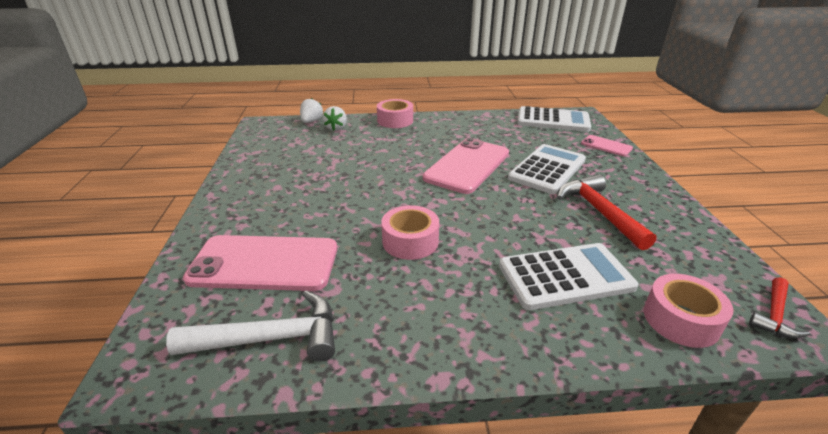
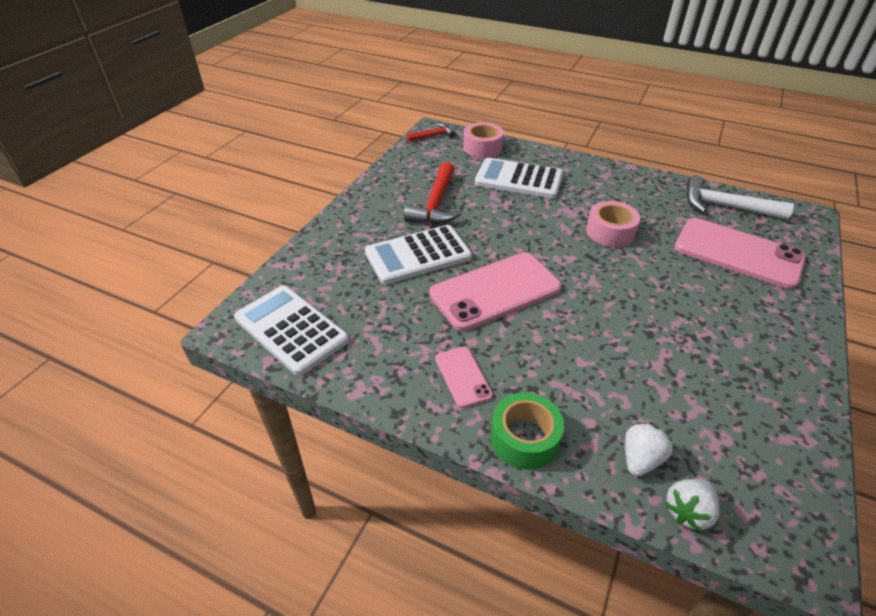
camera: 150 degrees left, 10 degrees up
pink tape [377,99,413,128] -> green tape [490,392,564,470]
pink phone [581,135,633,156] -> pink phone moved to [435,347,493,408]

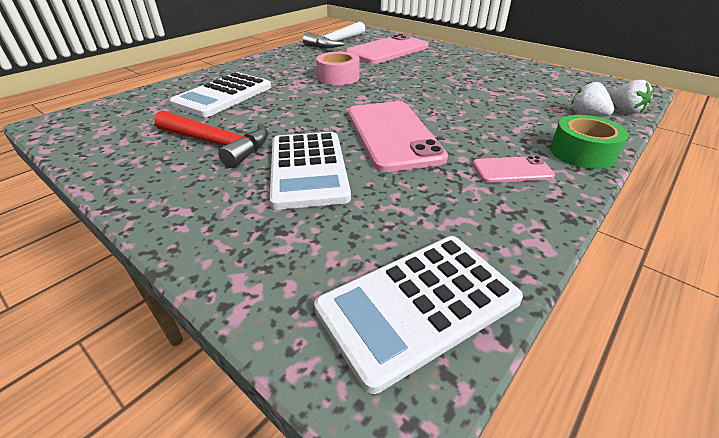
camera: 75 degrees left, 5 degrees down
red hammer [407,123,455,142] -> none
pink tape [463,122,504,158] -> none

